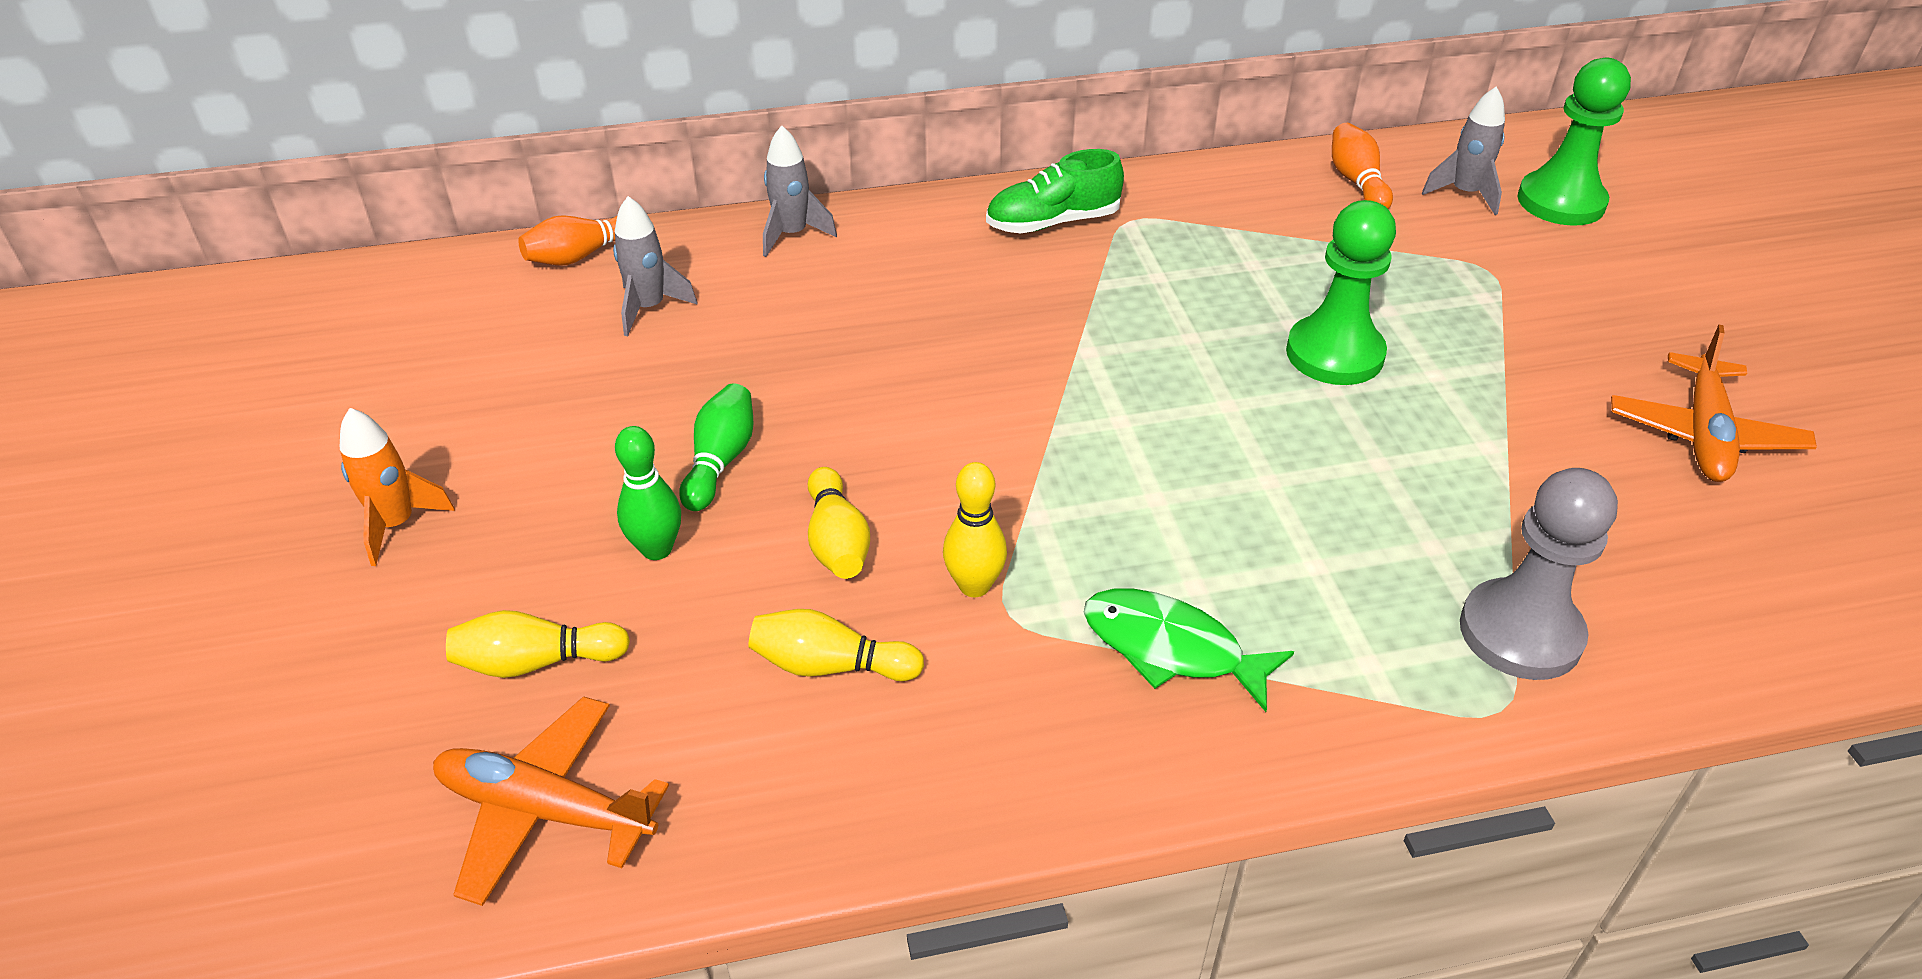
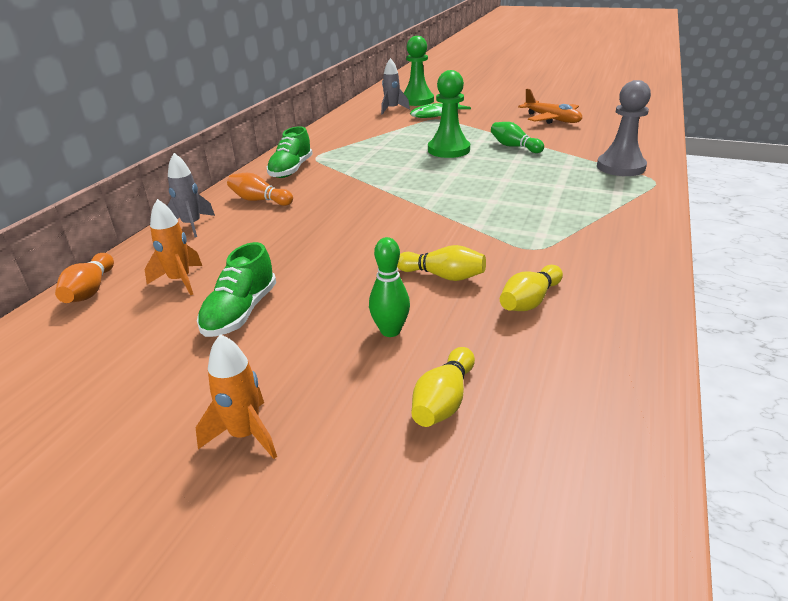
camera: 55 degrees left, 10 degrees down
orange plane [433,696,669,906] -> none
grey rocket [613,196,698,336] -> orange rocket [144,199,202,295]
green bowling pin [679,383,754,511] -> green bowling pin moved to [491,122,544,153]
yellow bowling pin [943,462,1007,597] -> none
green fish [1084,589,1294,712] -> green fish moved to [410,103,471,118]
orange bowling pin [1332,123,1393,209] -> orange bowling pin moved to [227,173,293,206]
none -> green shoe [197,242,276,337]

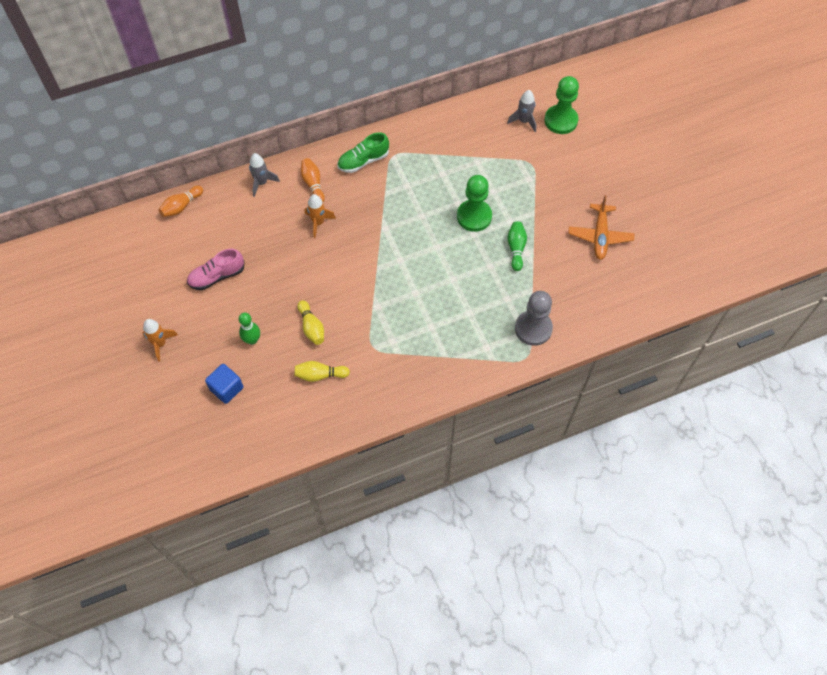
camera: 45 degrees right, 30 degrees up
orange rocket [144,199,202,295] -> orange rocket moved to [305,194,336,238]
green shoe [197,242,276,337] -> pink shoe [187,249,244,290]
green fish [410,103,471,118] -> none
yellow bowling pin [411,347,475,427] -> blue cube [205,364,243,404]

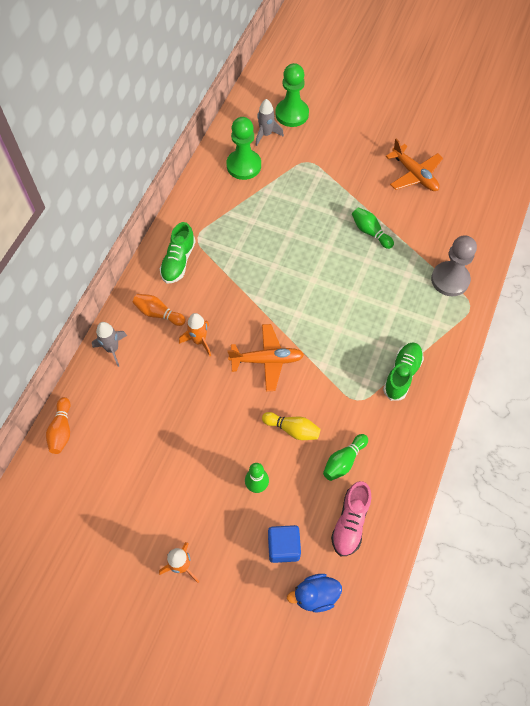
camera: 45 degrees left, 0 degrees up
pink shoe [187,249,244,290] -> pink shoe moved to [331,481,371,556]
yellow bowling pin [295,361,350,382] -> green bowling pin [323,434,368,481]
green pawn [457,175,492,232] -> green pawn moved to [226,117,261,180]
none -> orange plane [228,324,304,391]
none -> blue duck [287,574,342,612]
none -> green shoe [383,342,424,401]

